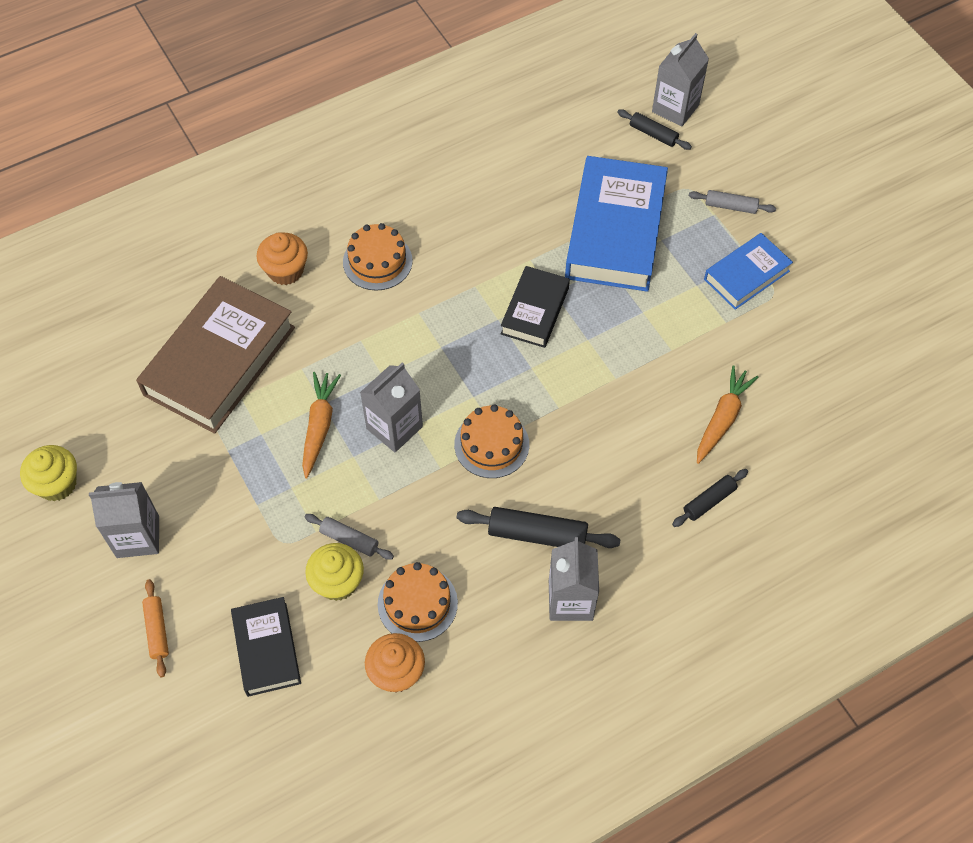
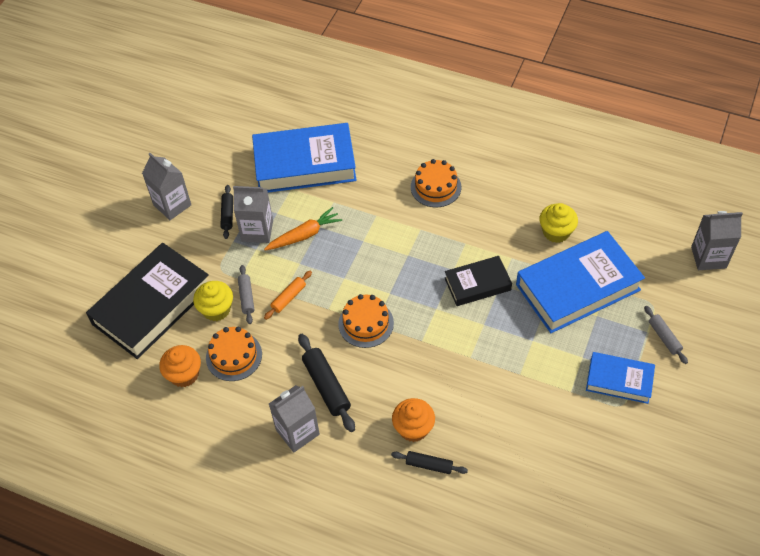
camera: 55 degrees right, 5 degrees down
yellow cupcake [20,445,77,501] -> yellow cupcake moved to [539,203,578,243]
brown book [136,276,295,434] -> blue book [252,123,357,193]
orange rolling pin [142,579,169,677] -> orange rolling pin moved to [264,271,312,320]
black book [231,597,301,697] -> black book [86,243,209,359], size x1.82
orange cupcake [256,233,308,285] -> orange cupcake moved to [392,398,435,442]
grey carton [360,362,423,452] -> grey carton moved to [233,186,273,243]
black rolling pin [617,110,692,150] -> black rolling pin moved to [220,185,233,239]
orange carrot [697,365,758,464] -> none

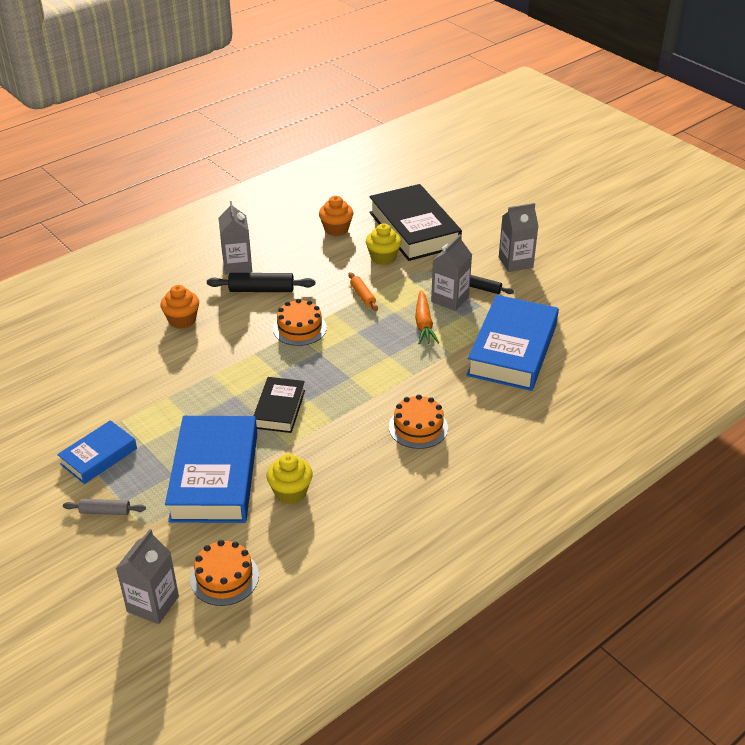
camera: 115 degrees right, 15 degrees down
orange cake [206,327,262,381] -> orange cake moved to [190,540,259,606]
grey rolling pin [238,265,254,324] -> none
black rolling pin [391,451,468,474] -> none

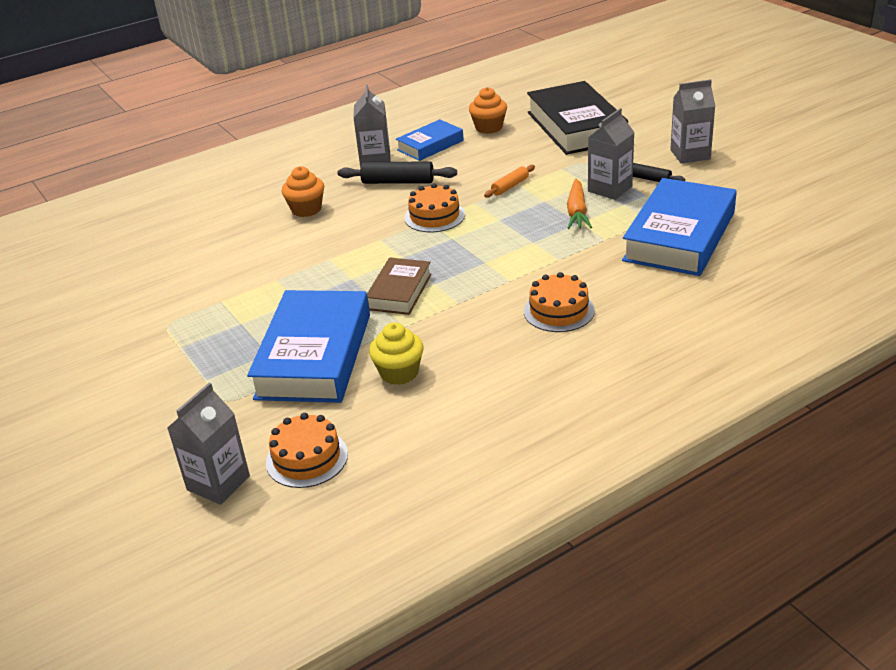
camera: 10 degrees right, 5 degrees down
blue book [57,420,137,484] -> blue book moved to [396,119,464,161]
grey rolling pin [63,499,146,515] -> none
black book [254,377,305,433] -> brown book [367,258,432,315]
orange rolling pin [349,272,378,311] -> orange rolling pin turned 60 degrees clockwise [484,165,535,198]
yellow cupcake [366,223,401,265] -> none

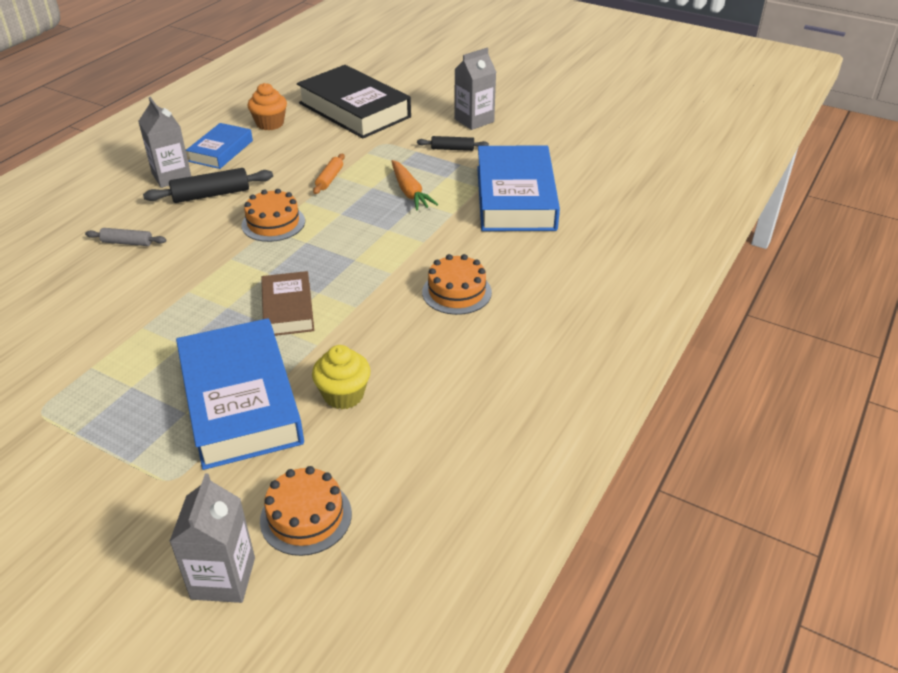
camera: 30 degrees left, 5 degrees up
orange cupcake [282,166,324,217] -> grey rolling pin [85,228,166,246]
grey carton [588,108,635,200] -> none

